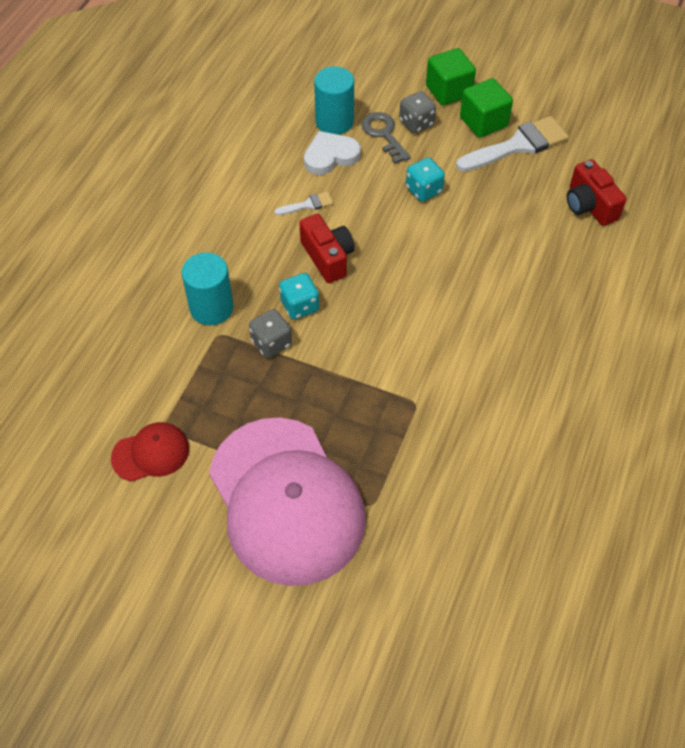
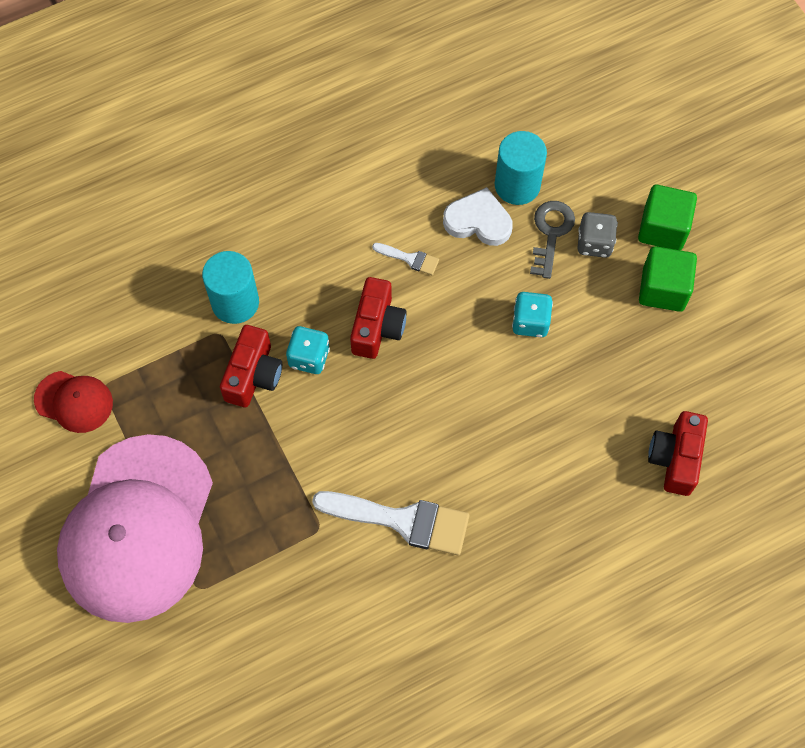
camera: 40 degrees right, 10 degrees up
grey dice [249,309,292,358] -> red camera [220,325,282,407]
white brush [456,116,569,172] -> white brush moved to [312,491,469,555]

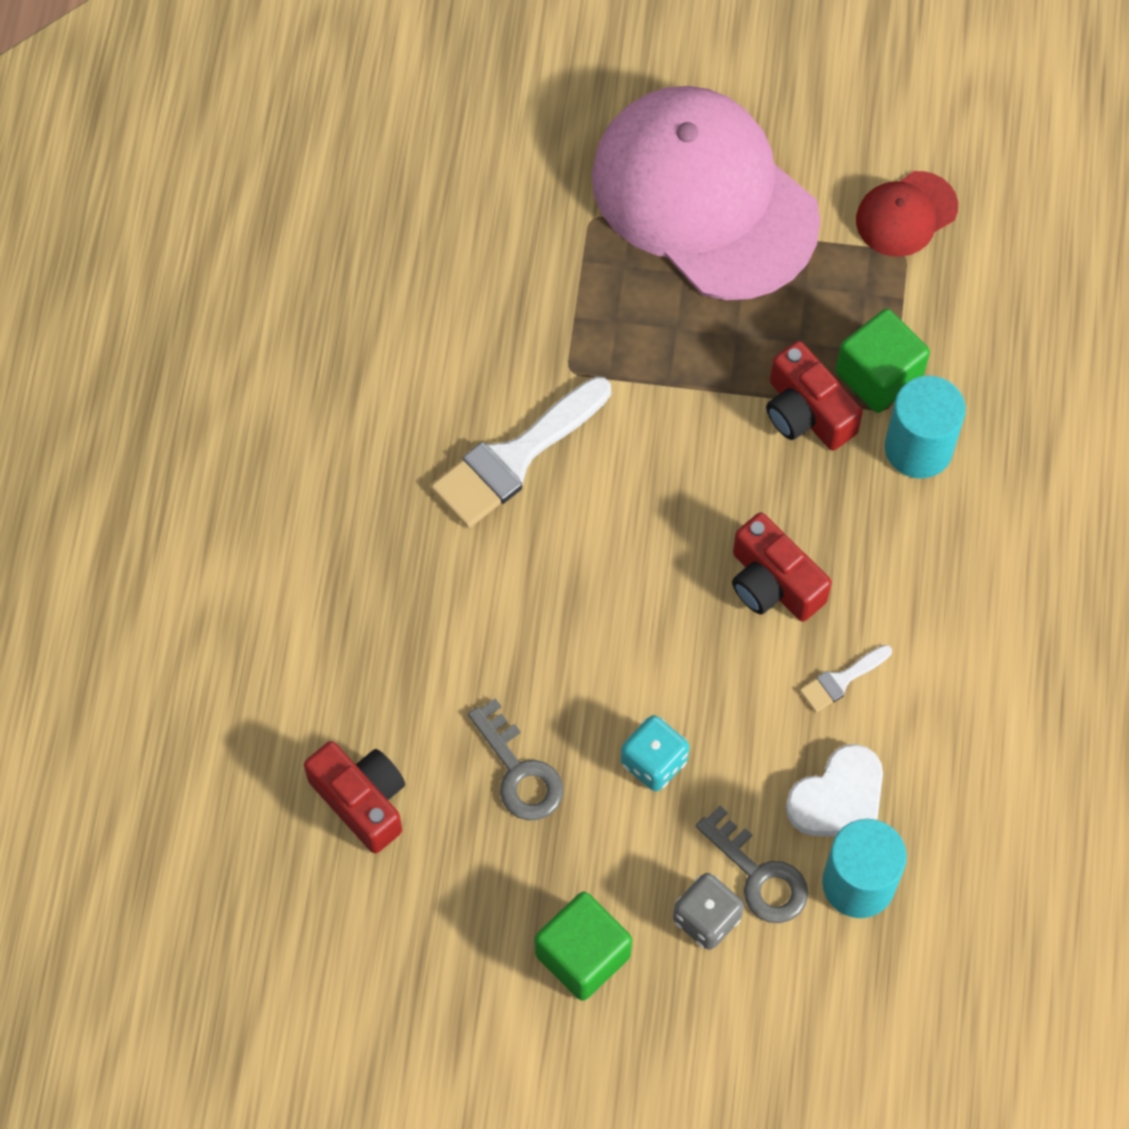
camera: 125 degrees right, 0 degrees up
turquoise dice [286,326,330,374] -> none
green cube [638,185,697,250] -> green cube moved to [836,309,930,413]
none -> grey key [468,698,563,820]

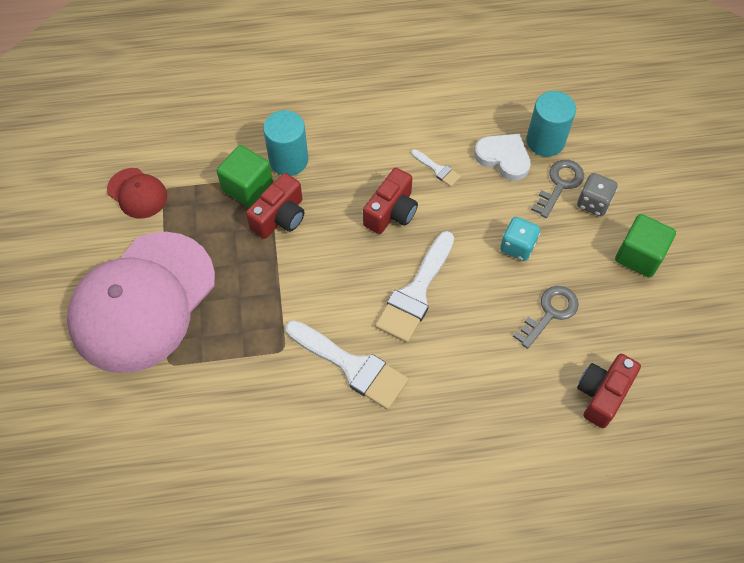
camera: 105 degrees left, 5 degrees down
none -> white brush [375,231,454,343]

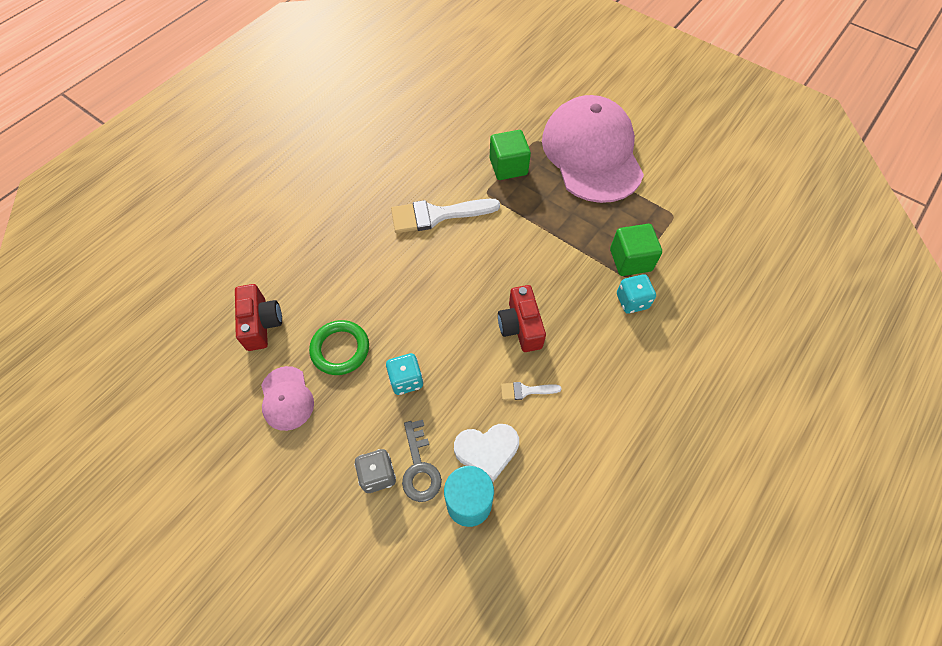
camera: 135 degrees right, 0 degrees up
red cap [107,168,167,219] -> none
red camera [246,173,304,239] -> none
turquoise cylinder [263,110,308,176] -> turquoise dice [617,274,656,313]
white brush [375,231,454,343] -> none
grey key [513,286,579,349] -> green ring [309,320,369,375]
green cube [615,214,676,278] -> green cube moved to [490,130,531,180]
none -> pink cap [261,366,314,431]

